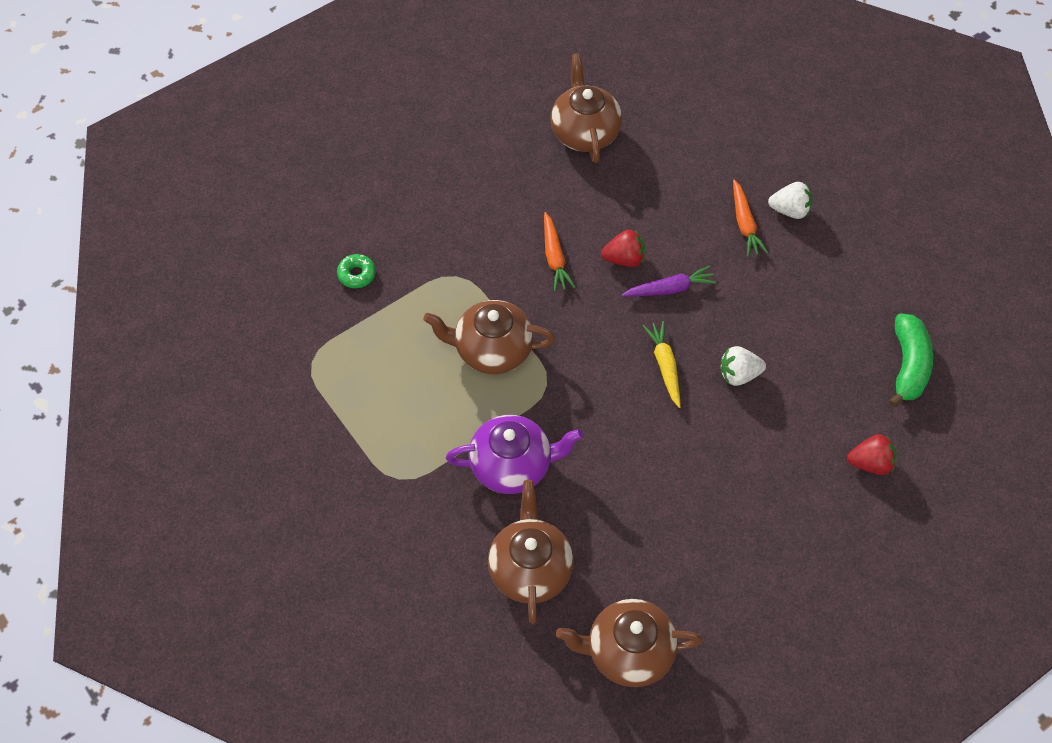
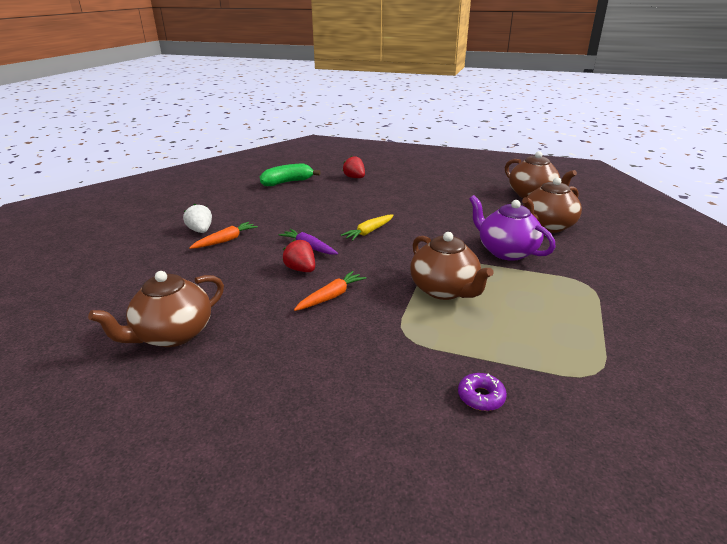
camera: 125 degrees left, 30 degrees down
green donut [337,254,376,288] -> purple donut [458,373,507,411]
white strawberry [721,346,766,386] -> none

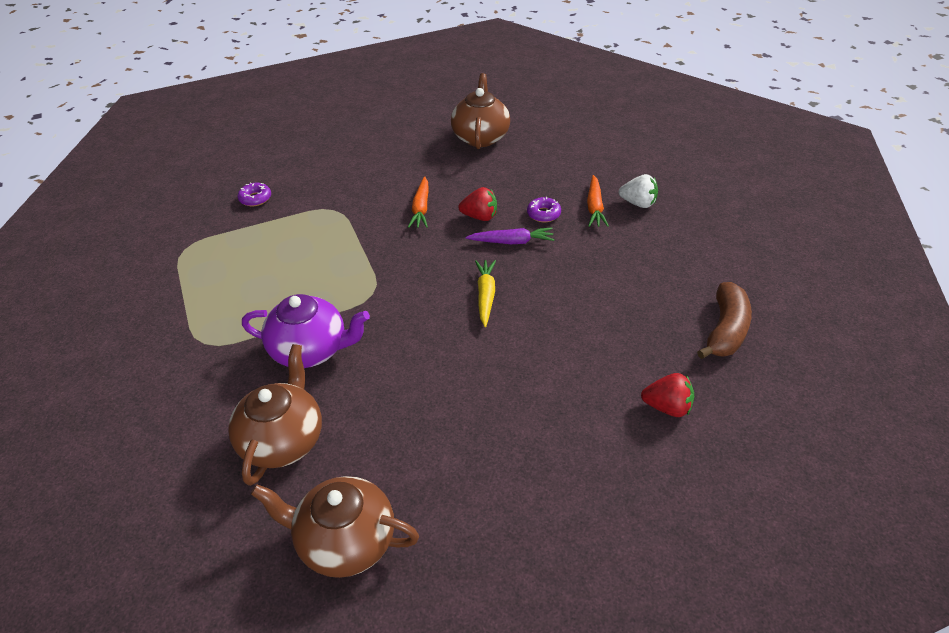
camera: 140 degrees right, 15 degrees up
green banana [260,163,320,186] -> brown banana [697,282,752,359]
brown teapot [410,232,494,300] -> none
none -> purple donut [527,197,561,222]

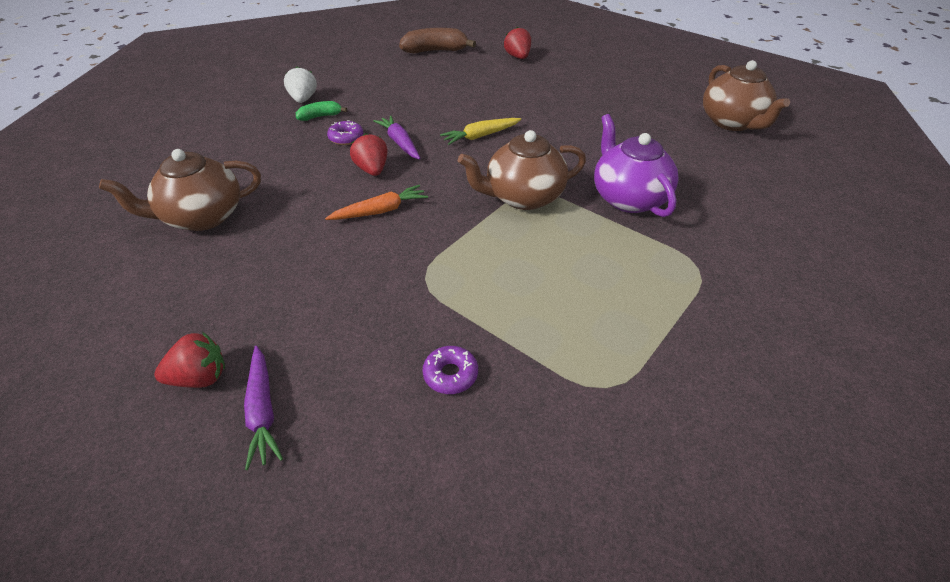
camera: 120 degrees left, 0 degrees up
brown teapot [228,344,322,486] -> brown teapot moved to [458,130,586,210]
orange carrot [587,175,609,227] -> green banana [296,101,347,121]
none -> red strawberry [154,332,225,388]
none -> purple carrot [244,346,283,470]

